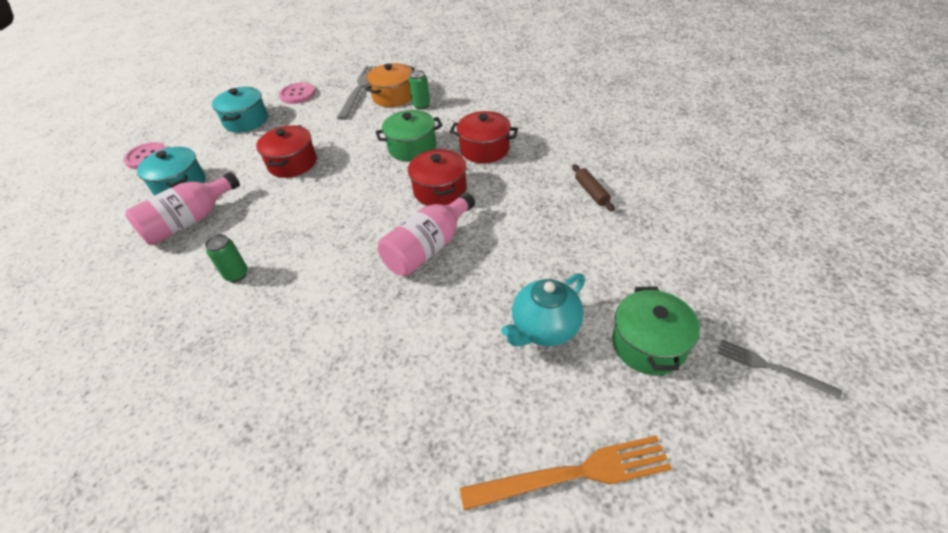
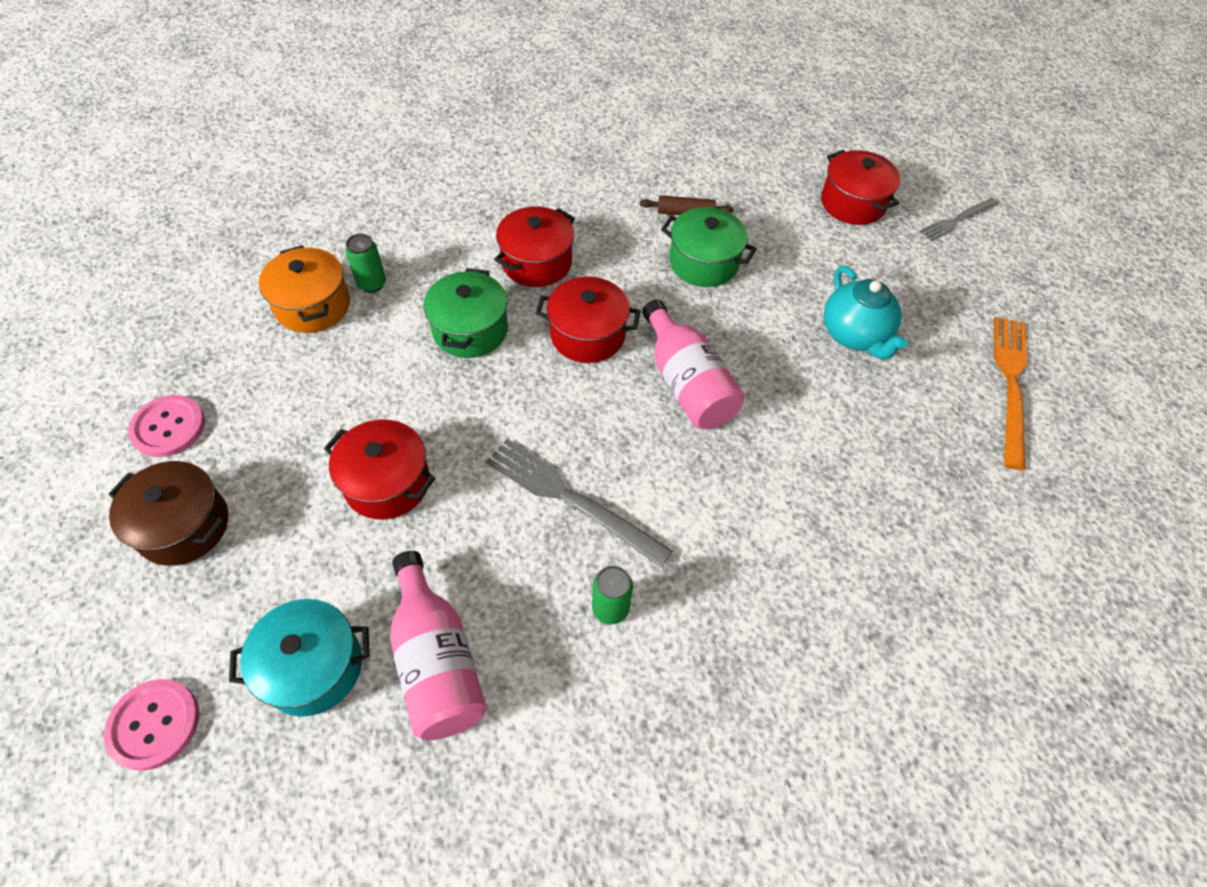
camera: 70 degrees left, 10 degrees up
turquoise pot [212,87,268,133] -> brown pot [109,461,228,566]
grey fork [337,66,377,120] -> grey fork moved to [486,438,673,568]
green pot [612,287,700,375] -> green pot moved to [661,207,757,287]
none -> red pot [821,150,900,225]

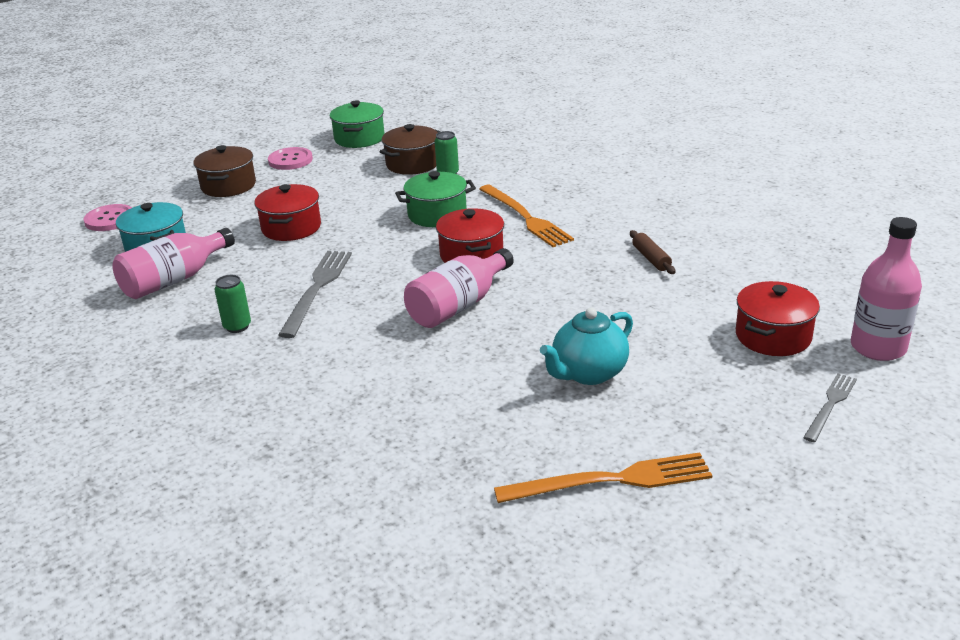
camera: 70 degrees right, 25 degrees down
orange pot [259,245,350,333] -> brown pot [379,124,441,175]
red pot [494,206,575,287] -> orange fork [479,185,574,247]
green pot [661,207,757,287] -> green pot moved to [330,100,385,148]
grey fork [920,198,998,241] -> grey fork turned 90 degrees clockwise [803,373,857,442]
none -> pink bottle [851,217,922,361]

